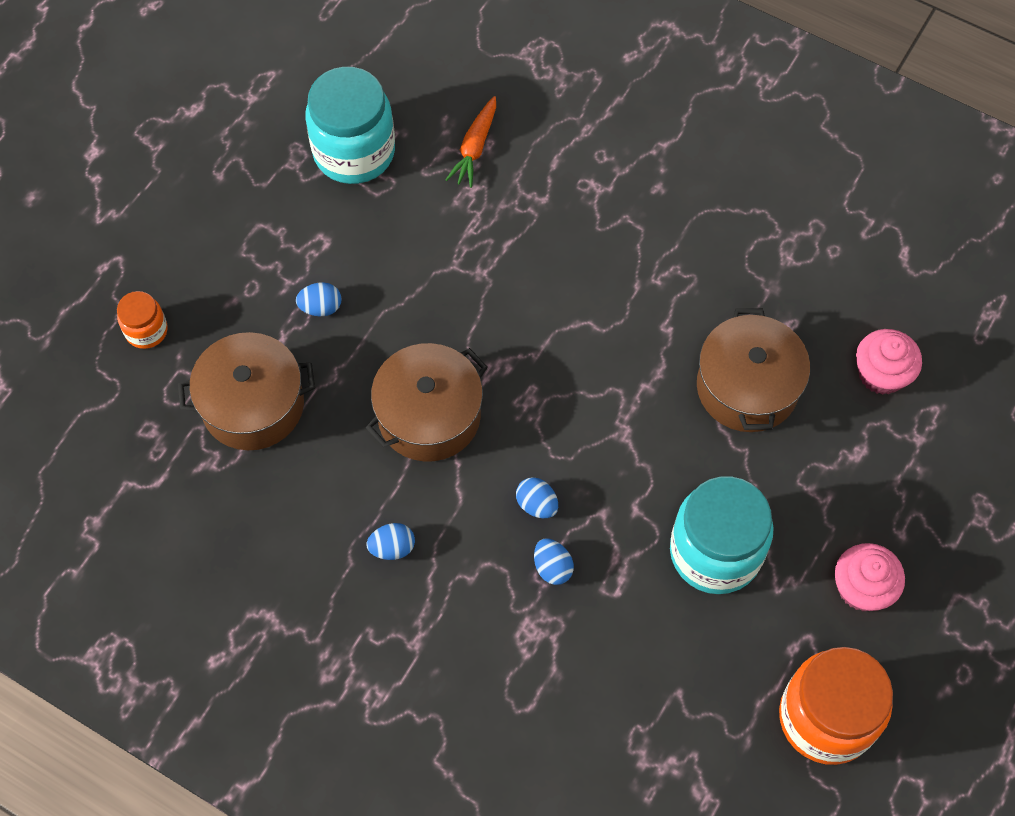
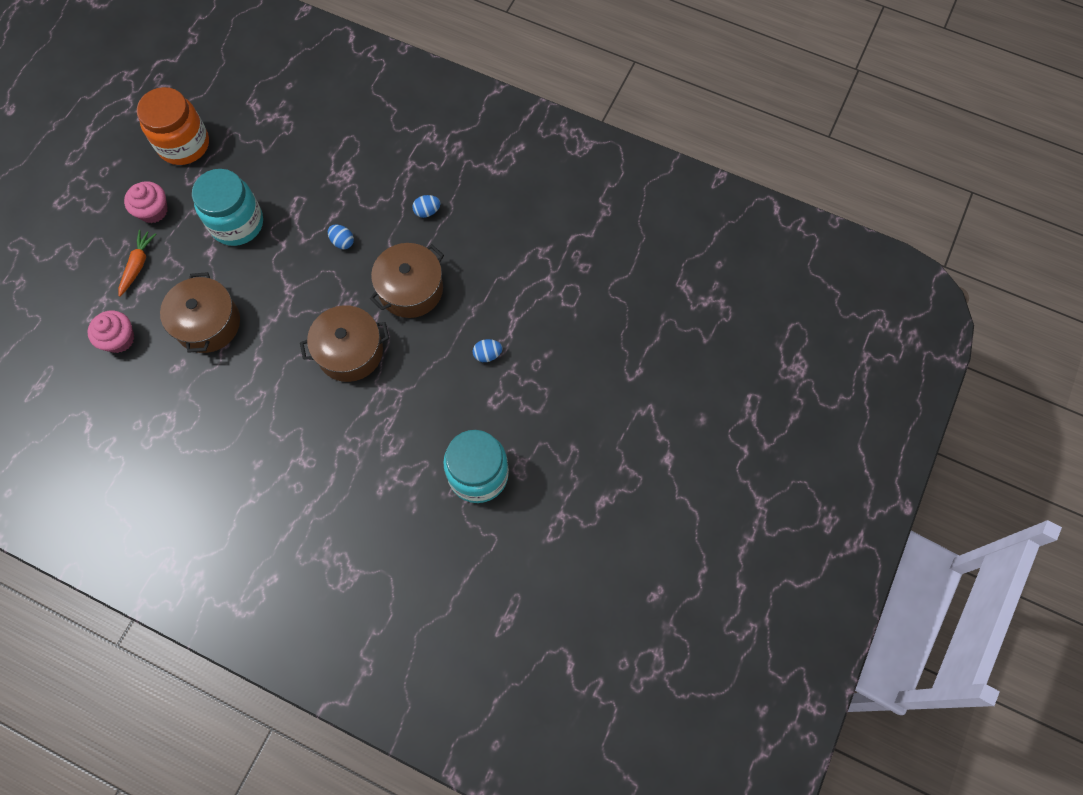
camera: 175 degrees right, 5 degrees up
orange jar [117,291,168,349] -> none
brown pot [178,332,315,450] -> brown pot moved to [300,305,389,382]
orange carrot [445,96,496,188] -> orange carrot moved to [119,230,156,297]
blue egg [534,539,574,585] -> none

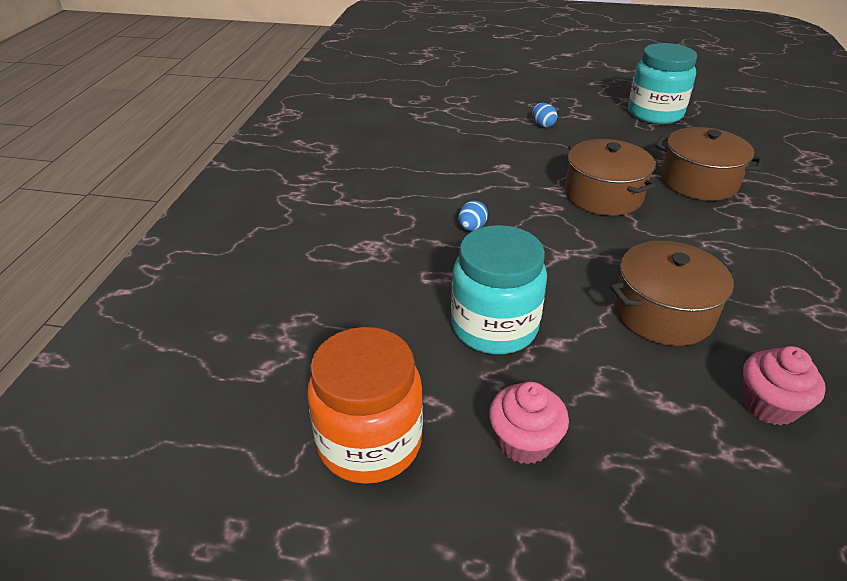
camera: 105 degrees left, 30 degrees down
orange carrot [119,230,156,297] -> none
brown pot [370,243,444,318] -> brown pot moved to [656,127,763,201]
blue egg [412,195,441,218] -> none

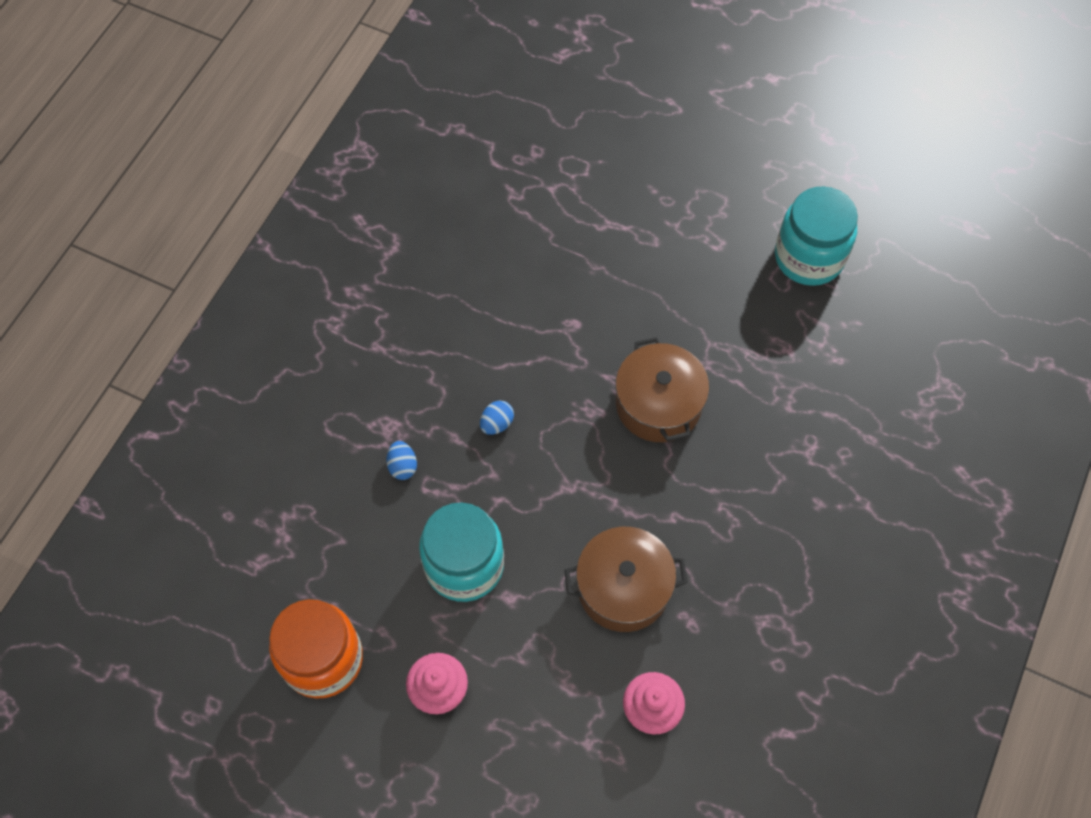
camera: 15 degrees right, 25 degrees up
blue egg [532,103,557,128] -> blue egg moved to [386,441,417,480]
brown pot [656,127,763,201] -> none

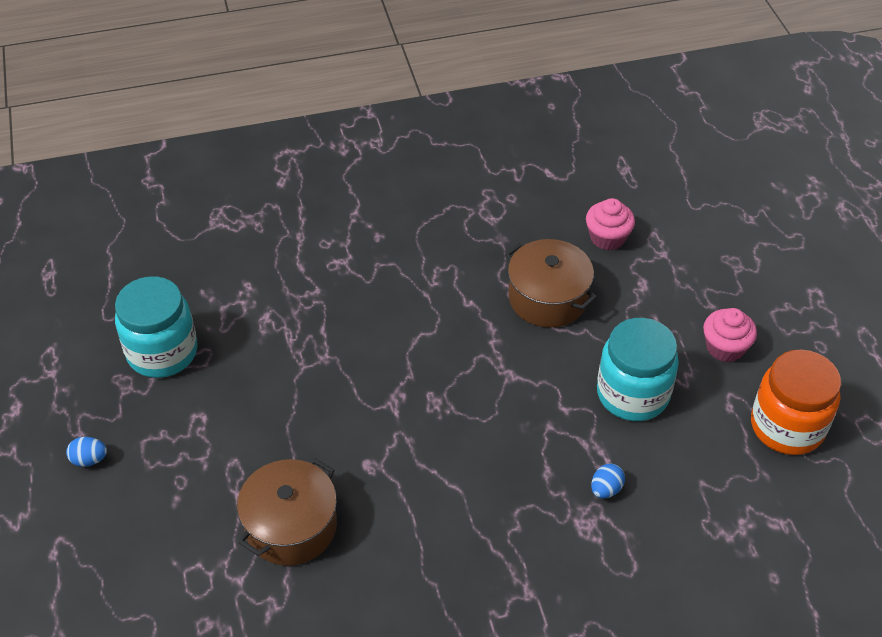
camera: 130 degrees left, 15 degrees down
blue egg [480,400,514,435] -> blue egg moved to [66,437,107,467]
brown pot [616,337,709,442] -> brown pot moved to [237,458,337,566]

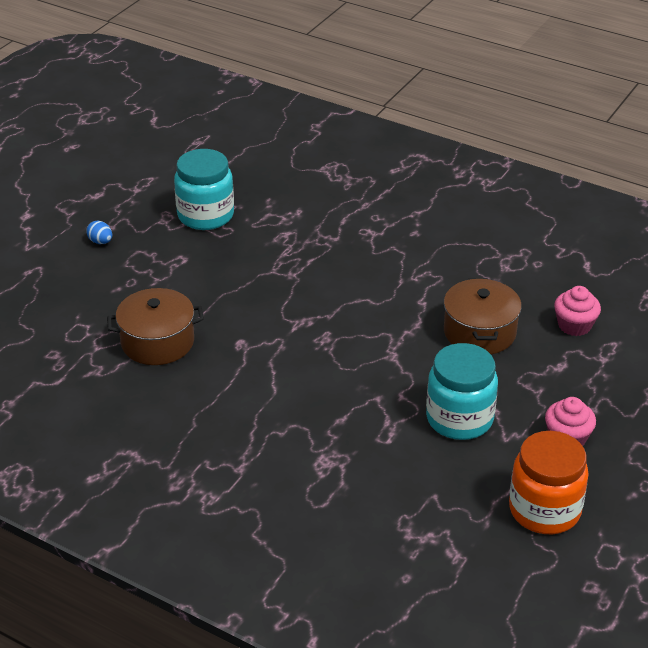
camera: 45 degrees right, 10 degrees down
blue egg [591,463,625,499] -> none

